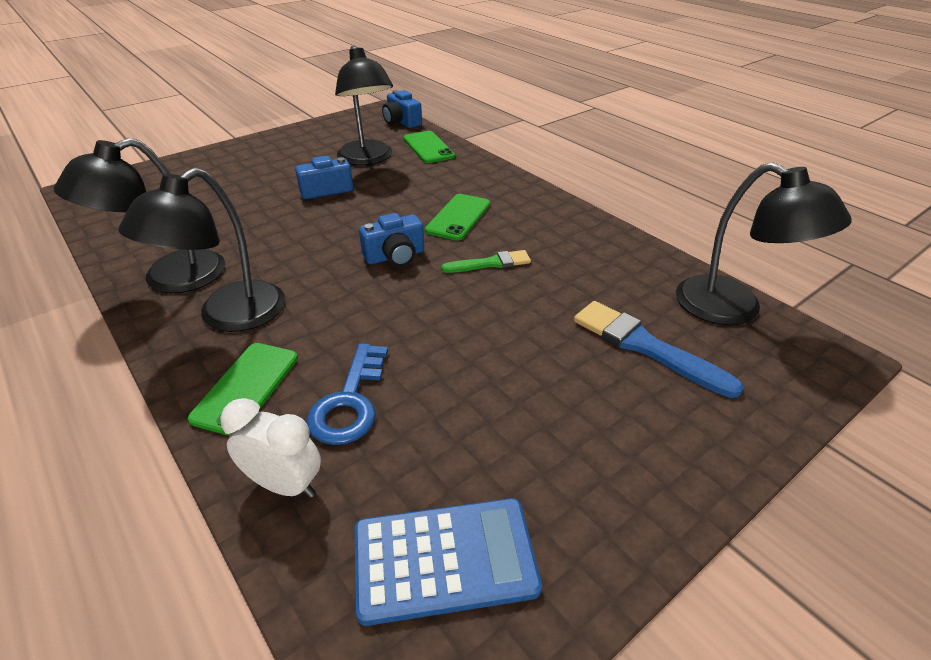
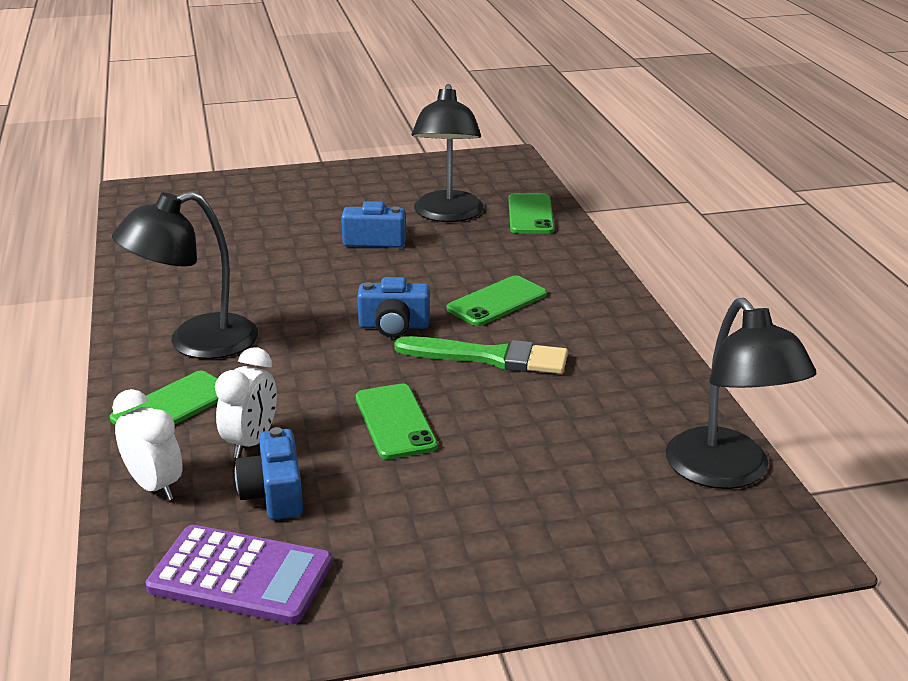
camera: 25 degrees right, 10 degrees down
black lamp [54,138,225,293] -> none
blue key [306,343,388,445] -> white clock [215,347,277,458]
blue calculator [355,498,542,626] -> purple calculator [146,525,333,624]
blue camera [382,90,422,128] -> blue camera moved to [235,427,303,520]
green brush [441,250,531,273] -> green brush [394,336,568,374], size x1.62
blue brush [574,301,744,398] -> none
none -> green phone [356,384,438,459]

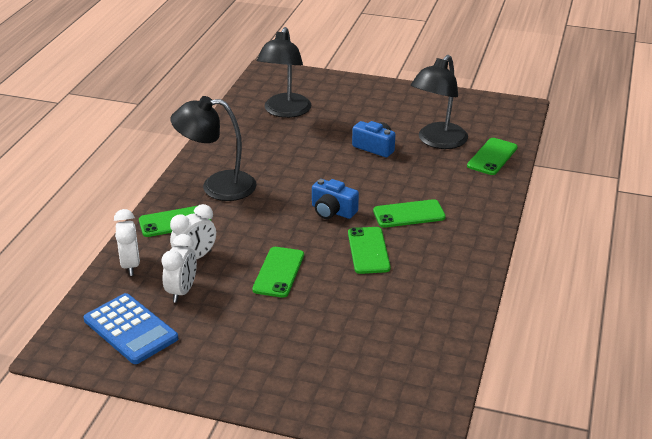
camera: 30 degrees right, 5 degrees up
purple calculator [146,525,333,624] -> blue calculator [84,293,178,364]
blue camera [235,427,303,520] -> white clock [161,234,197,303]
green brush [394,336,568,374] -> green phone [348,227,391,274]
black lamp [666,298,816,489] -> black lamp moved to [257,27,311,118]

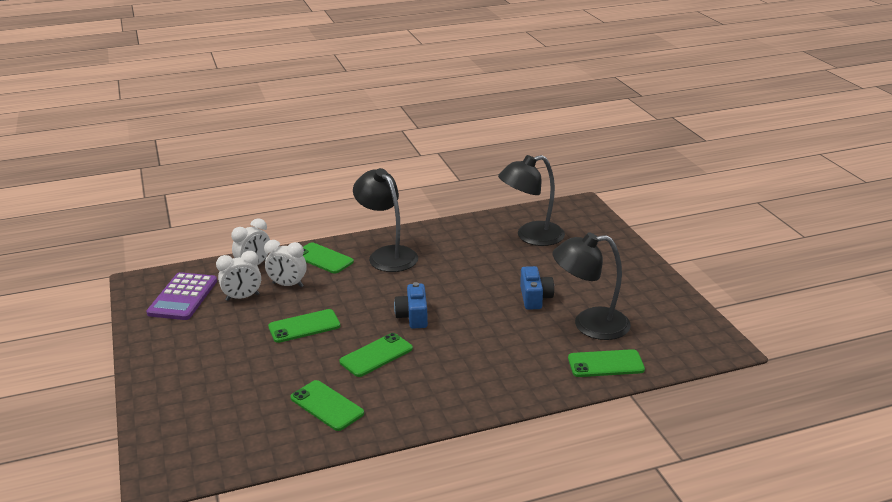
camera: 55 degrees right, 5 degrees down
blue calculator [84,293,178,364] -> purple calculator [146,272,217,320]
green phone [373,199,446,228] -> green phone moved to [290,380,364,431]

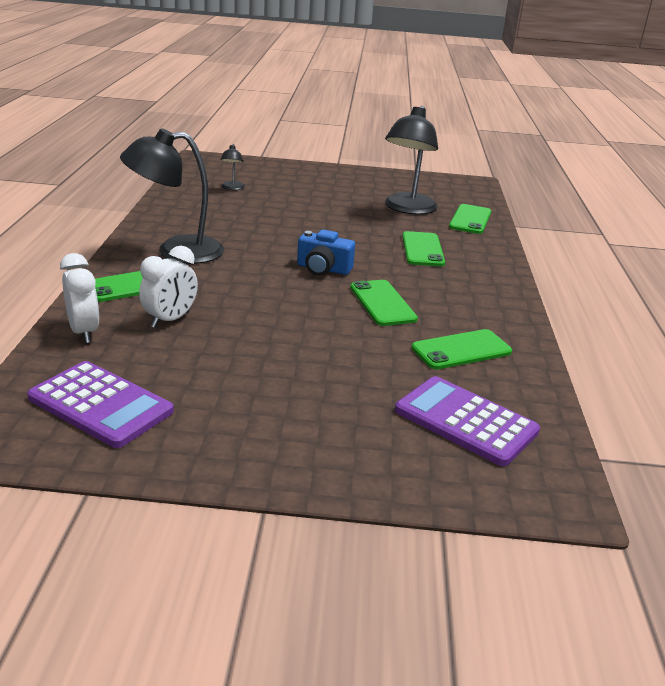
camera: 70 degrees left, 0 degrees up
white clock [216,251,261,301] -> none
green phone [268,309,340,343] -> green phone moved to [402,231,445,266]
black lamp [498,155,565,246] -> black lamp [221,144,245,190], size x0.45
blue camera [520,266,554,310] -> none
none -> purple calculator [395,376,540,466]

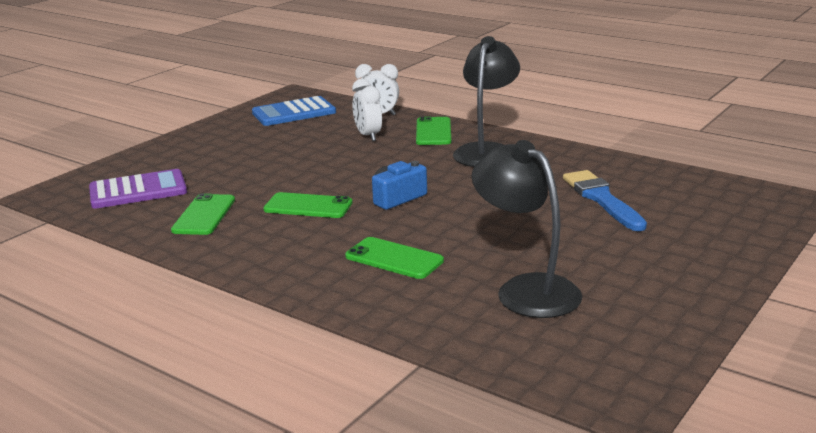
camera: 125 degrees right, 5 degrees down
purple calculator [27,361,174,448] -> blue calculator [252,96,336,126]
black lamp [221,144,245,190] -> none
green phone [449,204,491,234] -> none
none -> blue brush [563,170,647,231]

